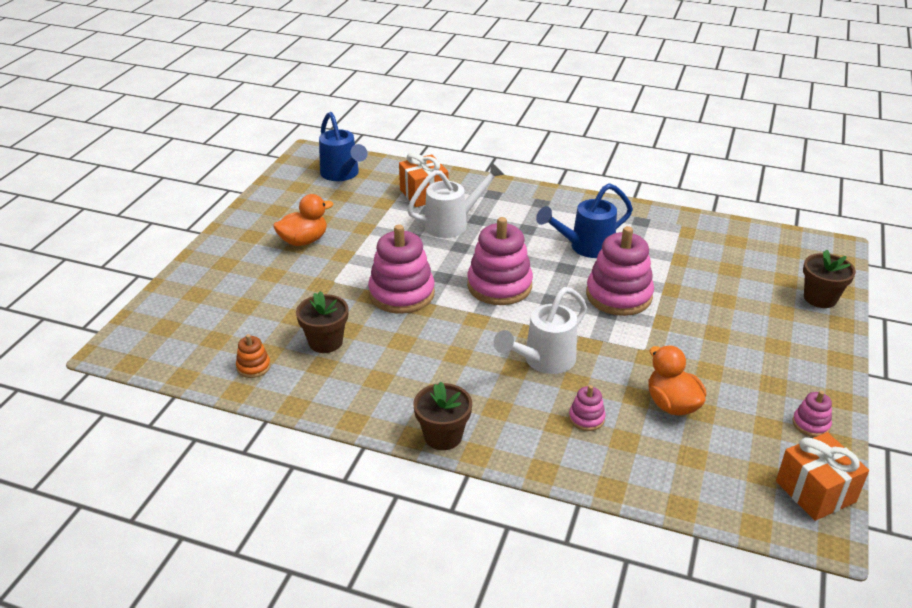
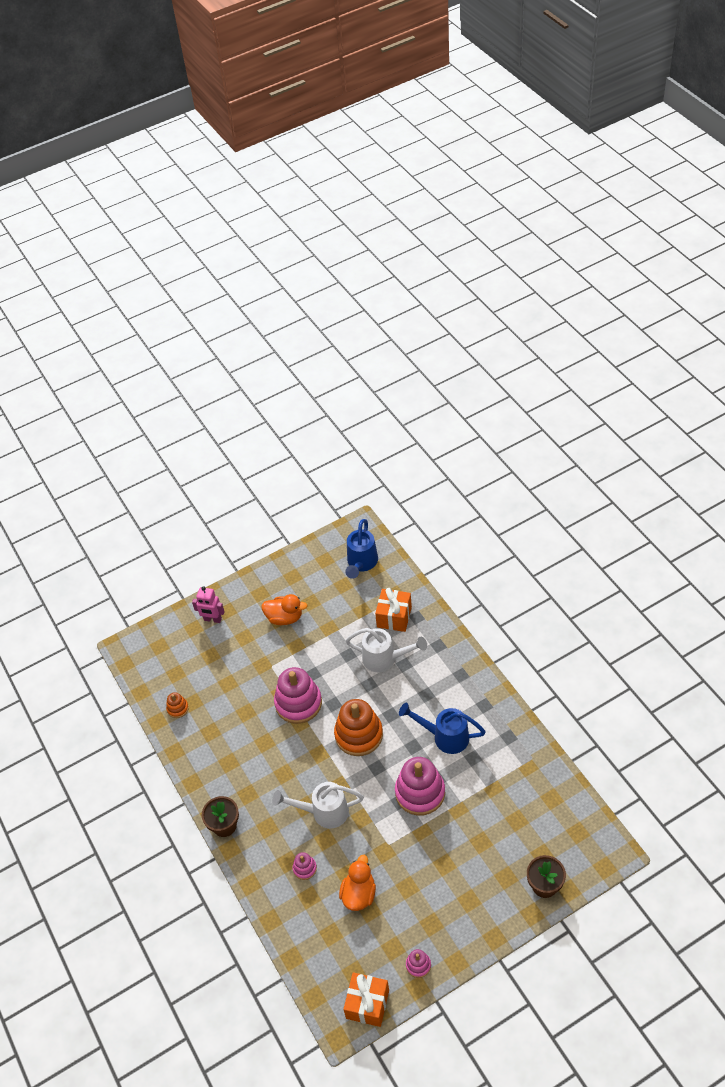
camera: 45 degrees right, 15 degrees up
brown flower pot [296,291,348,353] -> none
pink stacking toy [467,217,533,305] -> orange stacking toy [334,699,383,756]
none -> pink robot [192,586,225,623]

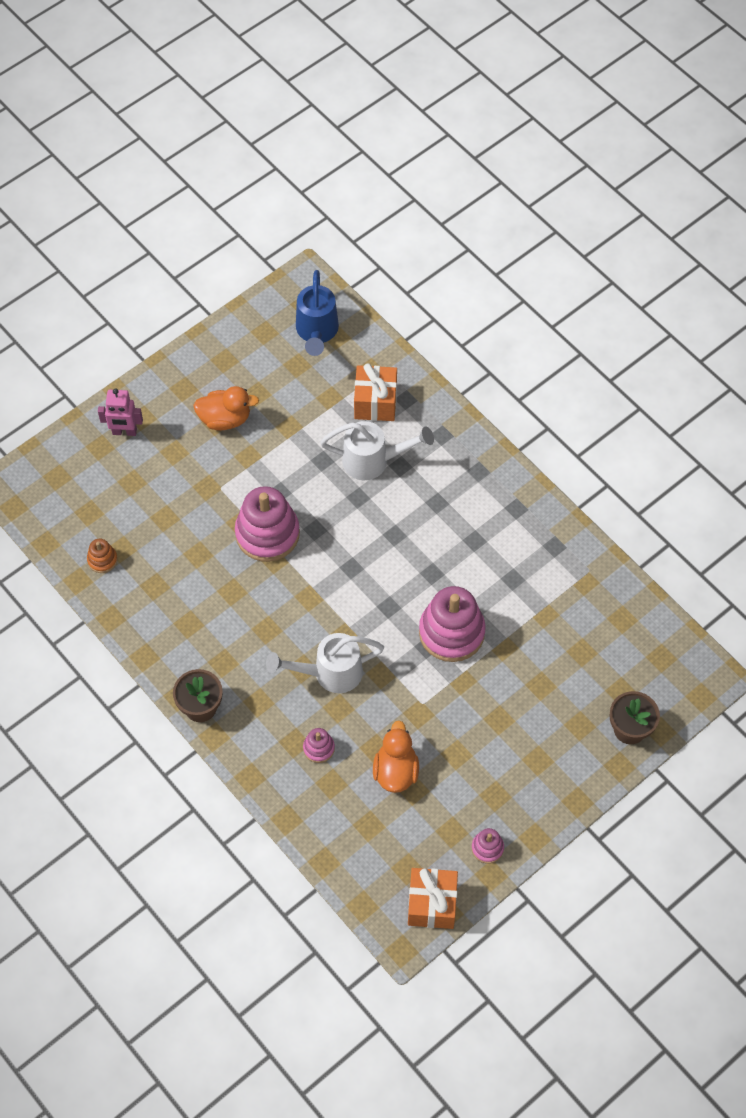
camera: 15 degrees left, 10 degrees up
orange stacking toy [334,699,383,756] -> none
blue watering can [399,703,486,754] -> none

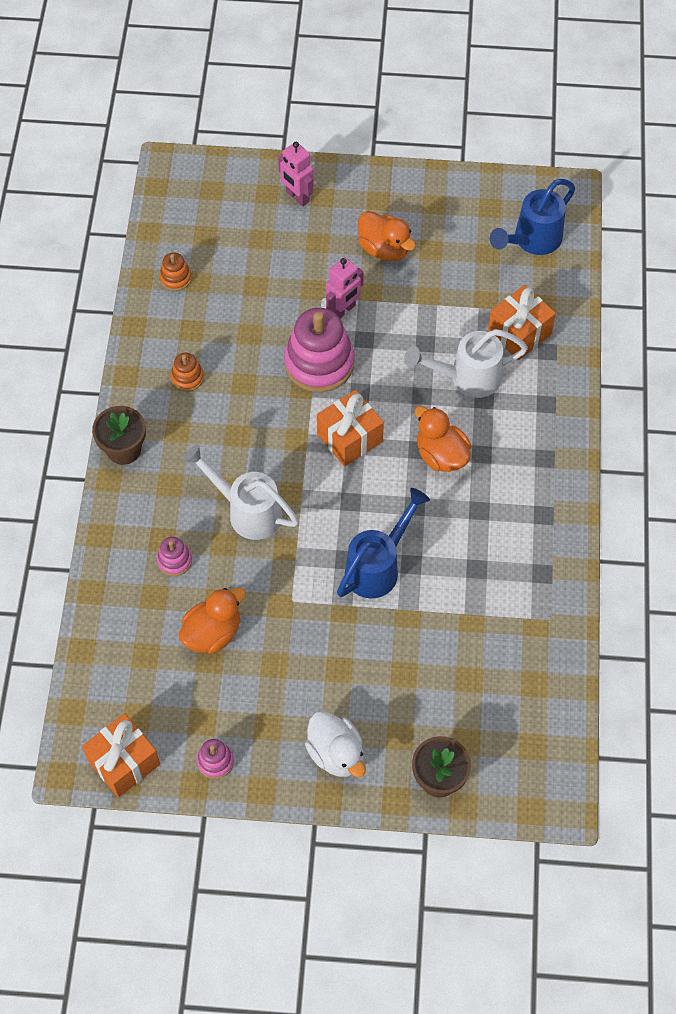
camera: 45 degrees right, 0 degrees up
white watering can [320,421,434,480] -> white watering can turned 120 degrees clockwise [404,329,528,398]
pink stacking toy [419,586,486,662] -> blue watering can [337,488,430,598]
none -> orange stacking toy [171,353,204,392]
none -> white duck [305,711,366,777]
none -> orange gift [317,390,384,467]
none -> pink robot [326,257,364,319]
none -> orange duck [415,406,471,472]

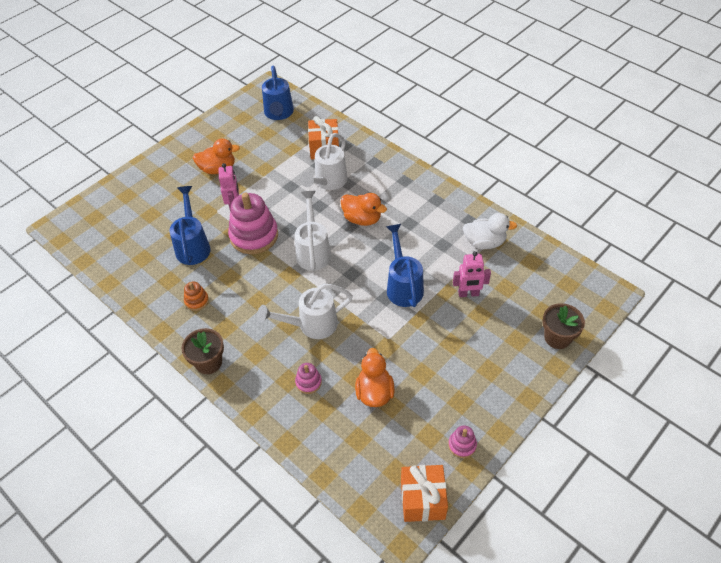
camera: 50 degrees left, 10 degrees down
orange stacking toy [160,253,192,291] -> none
pink robot [278,142,314,207] -> pink robot moved to [453,251,491,297]
white duck [305,711,366,777] -> white duck moved to [463,213,517,249]
orange gift [317,390,384,467] -> white watering can [295,191,331,271]
orange duck [415,406,471,472] -> orange duck turned 150 degrees counterclockwise [340,193,387,226]
none -> blue watering can [169,186,211,265]

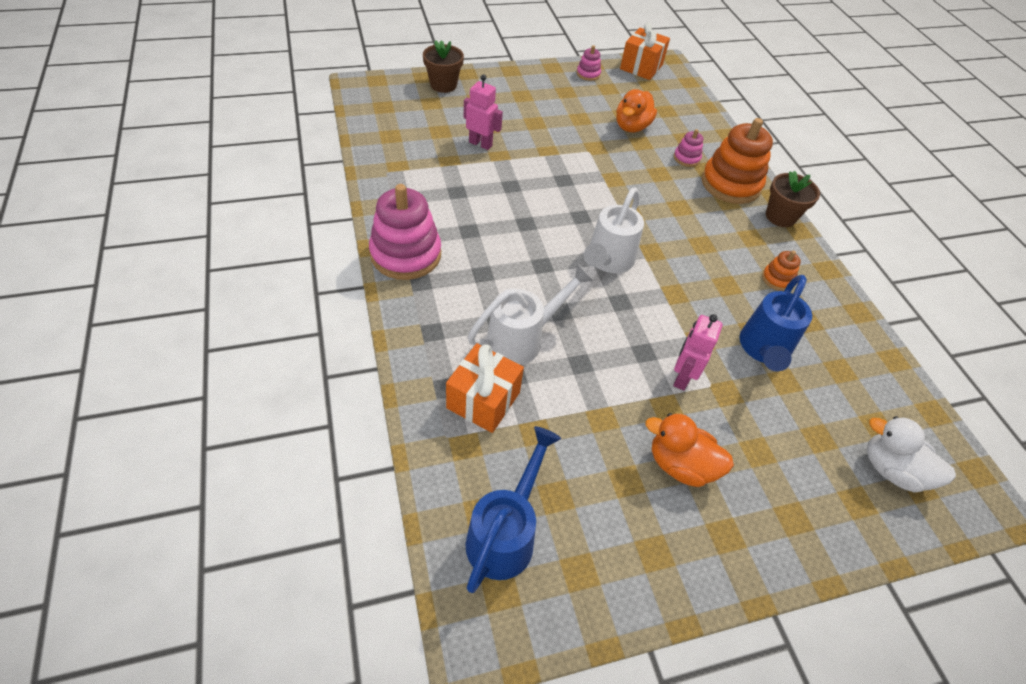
camera: 155 degrees left, 0 degrees up
pink stacking toy [228,193,278,254] -> pink stacking toy moved to [369,184,441,280]
white watering can [257,284,353,339] -> none
orange duck [340,193,387,226] -> none
blue watering can [386,224,424,307] -> none
white duck [463,213,517,249] -> white duck moved to [867,416,956,492]
none -> orange stacking toy [701,118,773,204]

